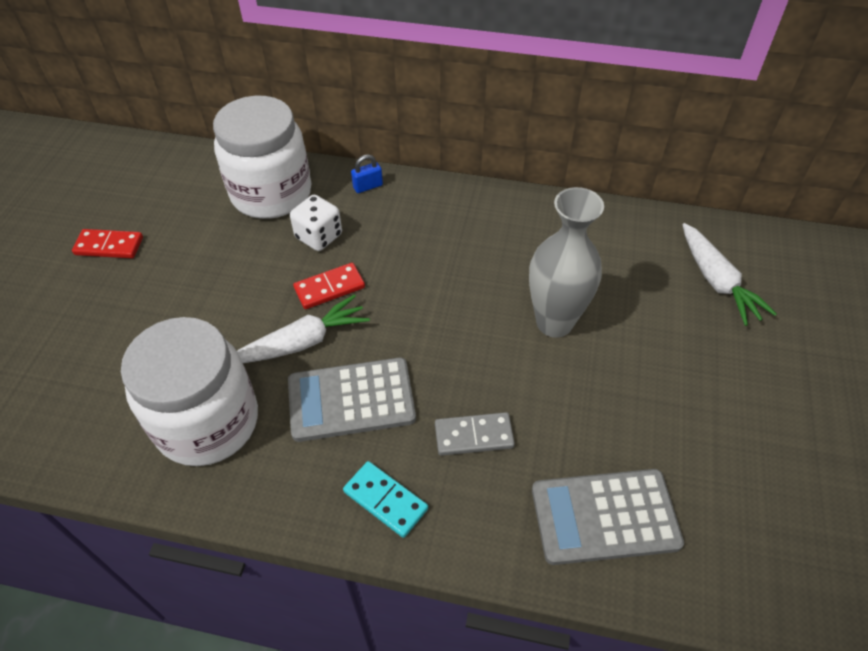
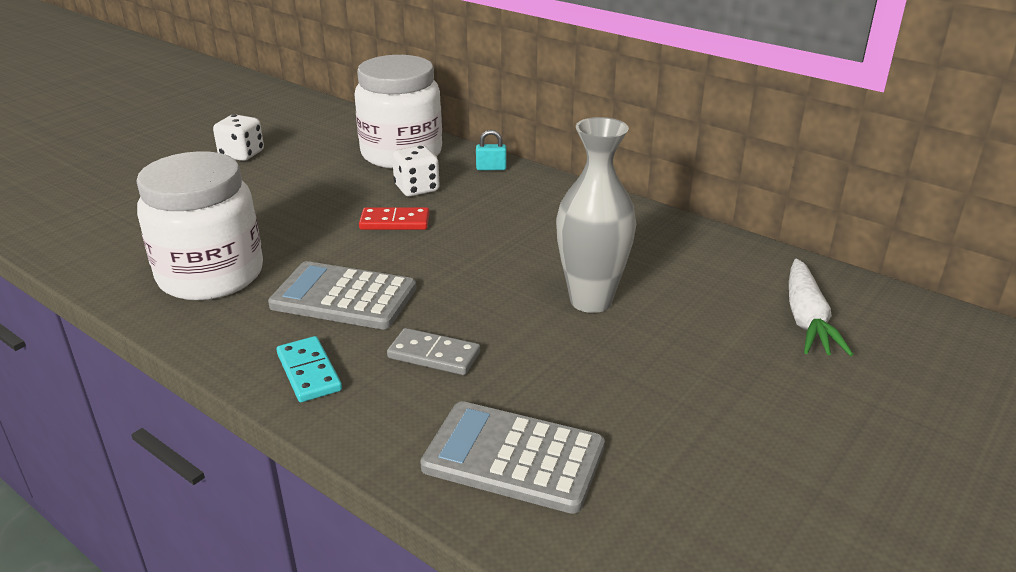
camera: 25 degrees right, 20 degrees down
red domino [72,229,143,258] -> white dice [213,114,264,161]
white carrot [237,295,370,363] -> none
blue padlock [351,154,383,193] -> turquoise padlock [476,130,506,170]

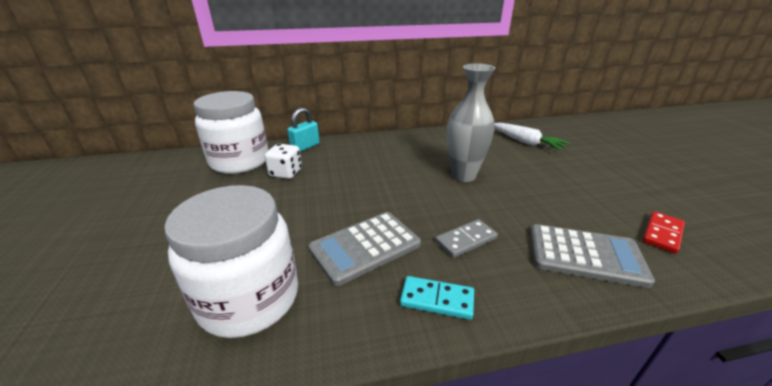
camera: 50 degrees left, 0 degrees up
white dice [213,114,264,161] -> none
red domino [359,207,430,230] -> red domino moved to [643,211,685,254]
grey calculator [420,401,605,514] -> grey calculator turned 135 degrees counterclockwise [530,224,655,288]
turquoise padlock [476,130,506,170] -> turquoise padlock [287,108,320,152], size x1.54

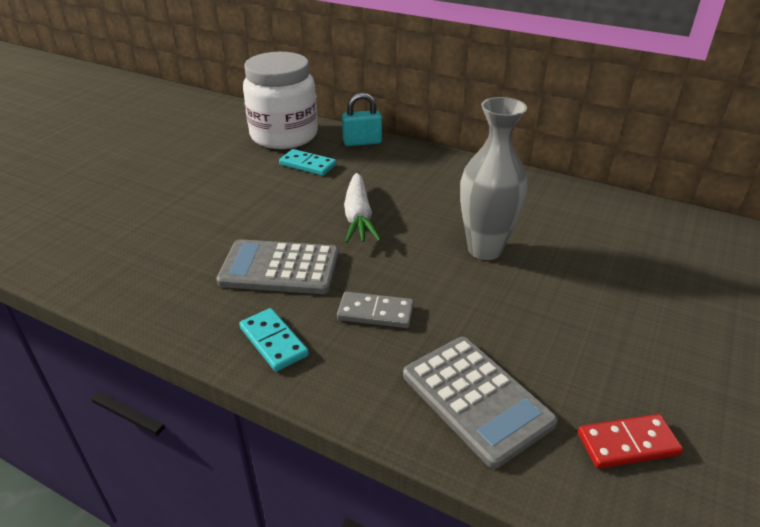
camera: 40 degrees right, 5 degrees up
white jar [164,185,298,338] -> none
white dice [265,144,302,179] -> turquoise domino [279,149,336,176]
white carrot [494,123,570,150] -> white carrot moved to [344,173,381,243]

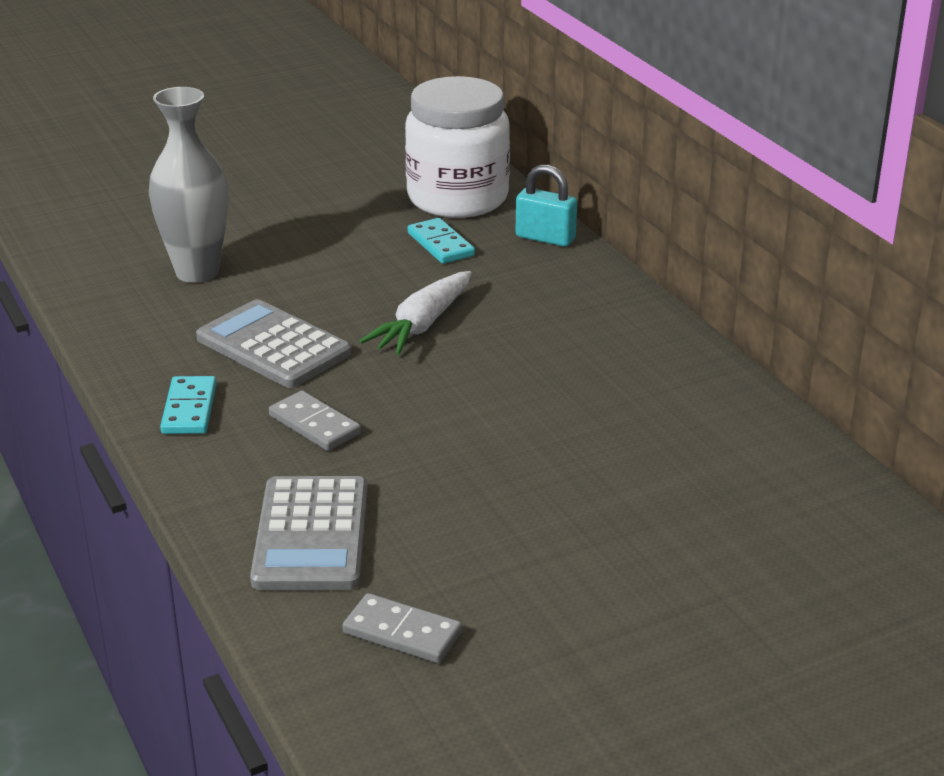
camera: 35 degrees right, 5 degrees down
grey vase [460,97,528,260] -> grey vase moved to [149,87,228,283]
red domino [578,414,683,469] -> grey domino [342,593,462,663]

